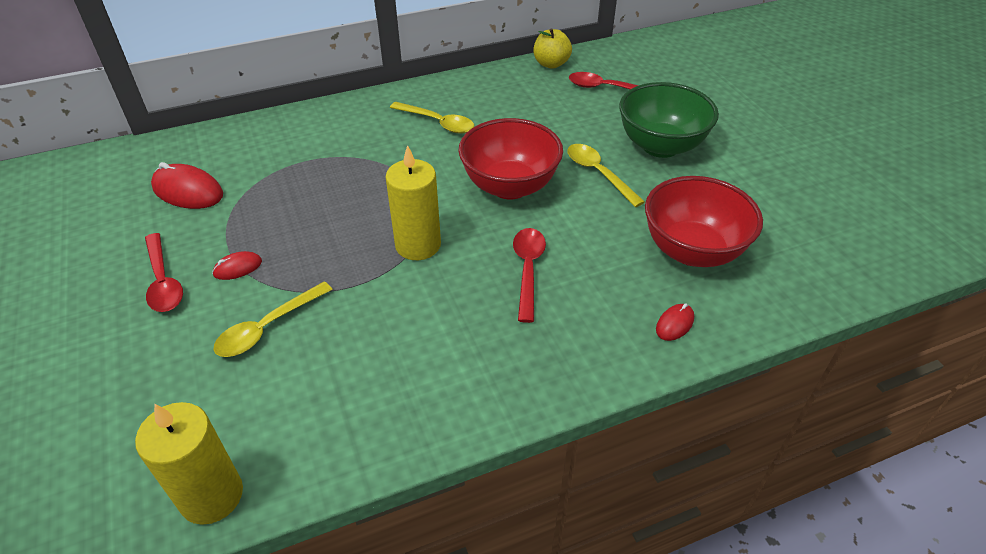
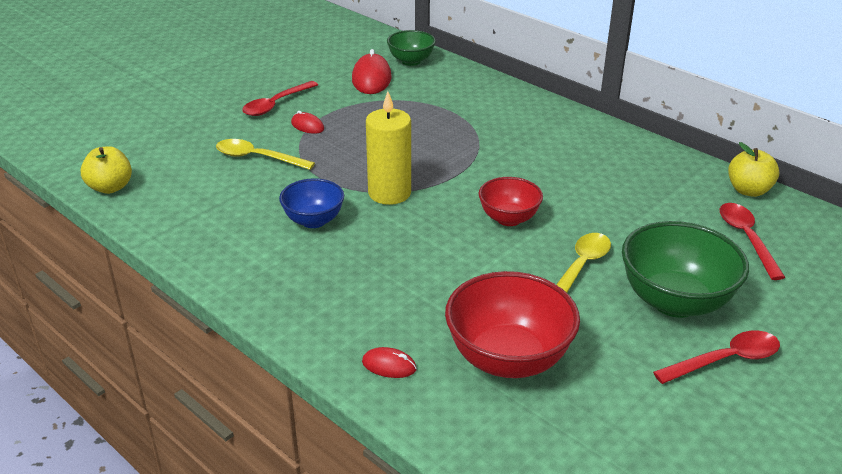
camera: 65 degrees right, 10 degrees down
yellow candle [135,402,243,525] -> yellow apple [80,146,132,194]
yellow spoon [390,102,474,134] -> none
red bowl [458,118,563,199] -> red bowl [479,177,543,226], size x0.59
red spoon [513,228,546,323] -> red spoon moved to [653,331,780,384]
none -> blue bowl [279,178,344,228]
none -> green bowl [387,30,436,66]

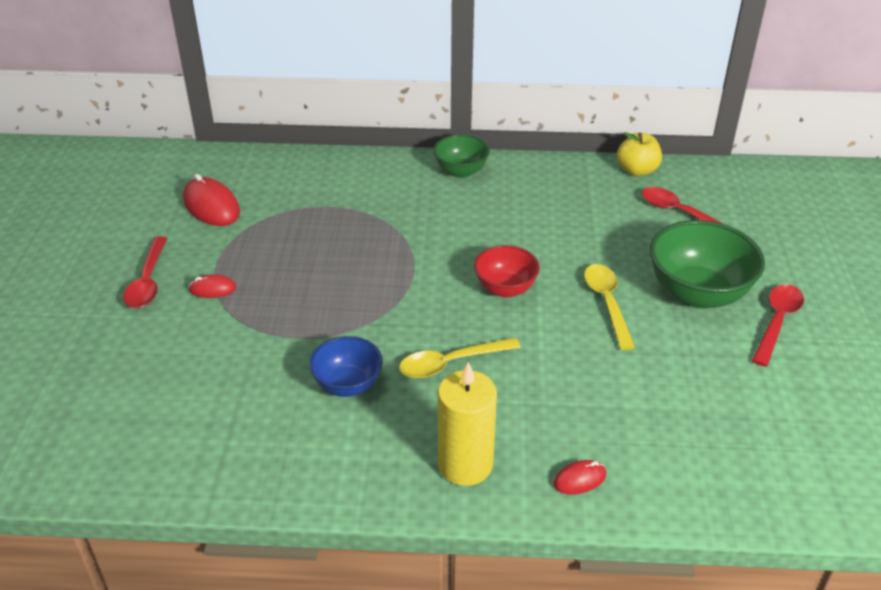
camera: 40 degrees left, 5 degrees up
yellow apple [80,146,132,194] -> none
yellow spoon [216,139,315,170] -> yellow spoon moved to [399,338,521,378]
yellow candle [366,91,411,205] -> yellow candle moved to [438,362,497,486]
green bowl [387,30,436,66] -> green bowl moved to [433,134,490,178]
red bowl [445,271,580,378] -> none

